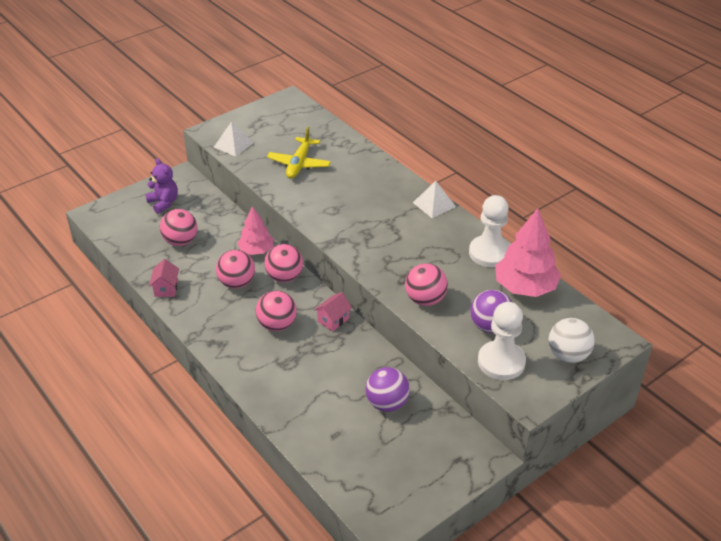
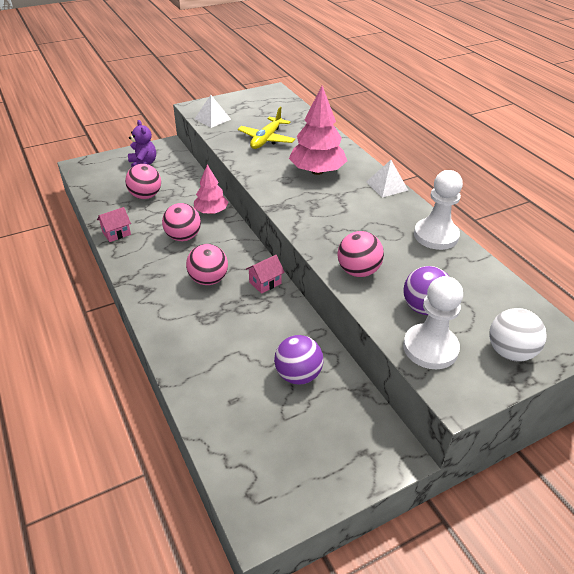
camera: 10 degrees right, 0 degrees up
pink house [149,259,179,297] -> pink house turned 45 degrees clockwise [97,207,131,242]
pink ball [264,244,303,283] -> none
pink tree [495,208,561,297] -> pink tree moved to [289,86,347,175]

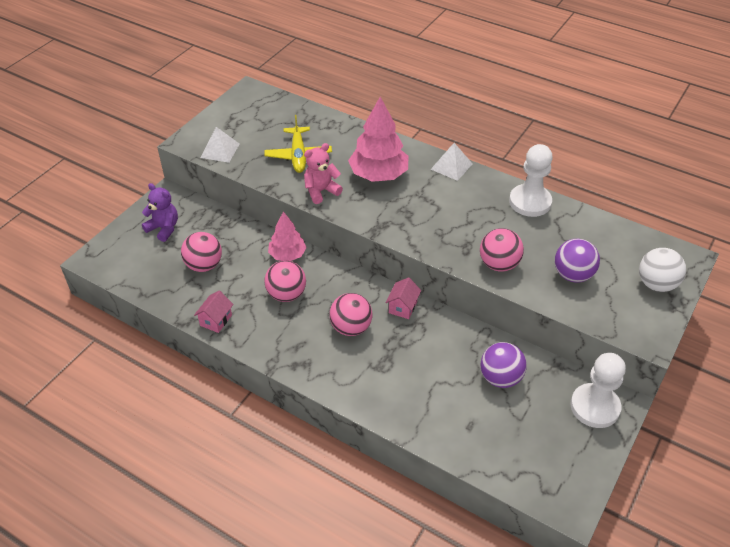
camera: 30 degrees left, 5 degrees up
white pawn [403,276,463,369] -> white pawn moved to [570,353,626,428]
none -> pink teddy bear [304,143,343,204]

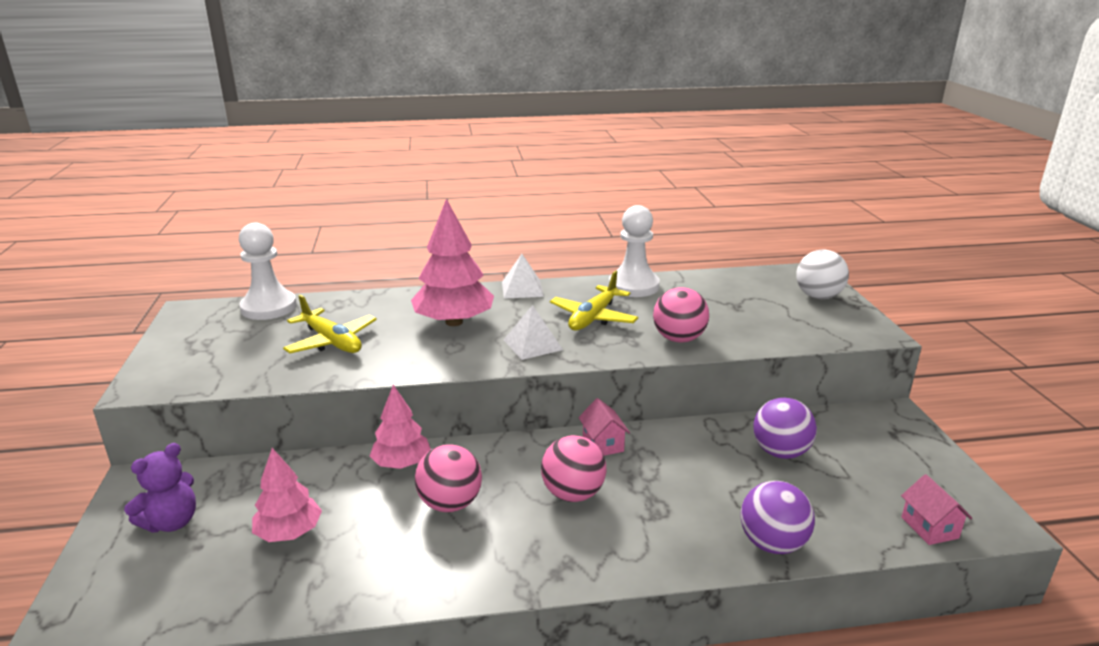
camera: 40 degrees left, 20 degrees down
purple teddy bear [142,183,178,242] -> purple teddy bear turned 135 degrees clockwise [124,443,196,533]
pink ball [181,232,222,272] -> pink tree [252,448,322,542]
pink house [194,291,234,333] -> pink house moved to [901,474,972,545]
white pyramid [200,127,239,163] -> white pyramid moved to [504,305,563,360]
pink teddy bear [304,143,343,204] -> none
purple ball [555,239,600,283] -> purple ball moved to [740,481,815,554]
white pawn [570,353,626,428] -> white pawn moved to [239,223,297,320]
none -> yellow plane [550,270,638,330]

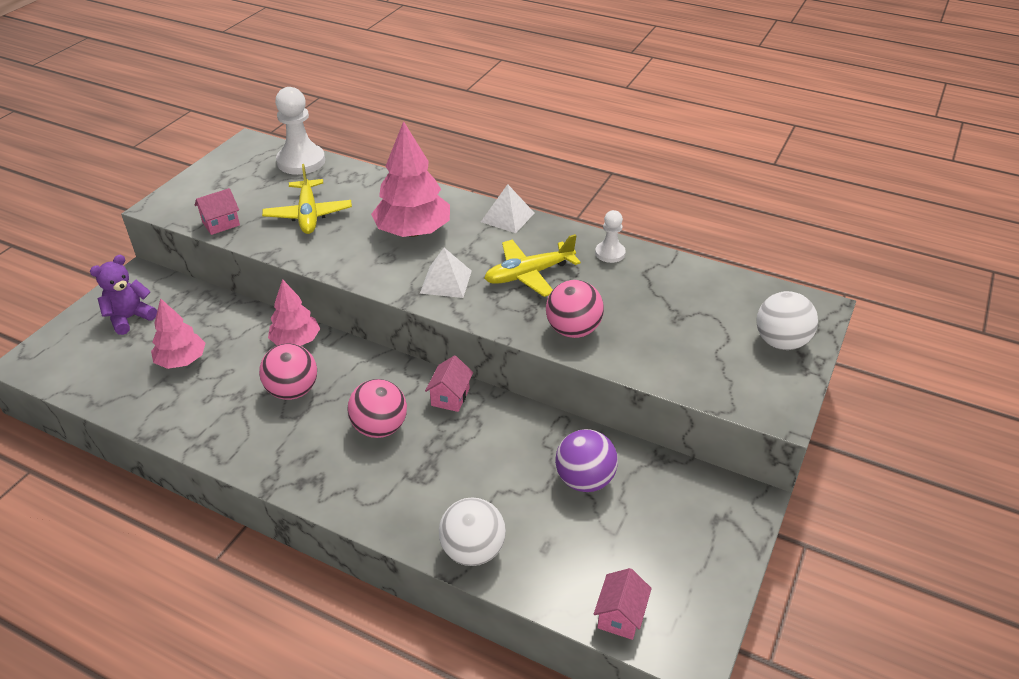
camera: 35 degrees right, 15 degrees up
purple teddy bear [124,443,196,533] -> purple teddy bear turned 150 degrees clockwise [90,255,157,335]
white pawn [609,205,660,297] -> white pawn [595,210,626,263], size x0.55
purple ball [740,481,815,554] -> white ball [439,497,506,566]
none -> pink house [195,188,240,235]

